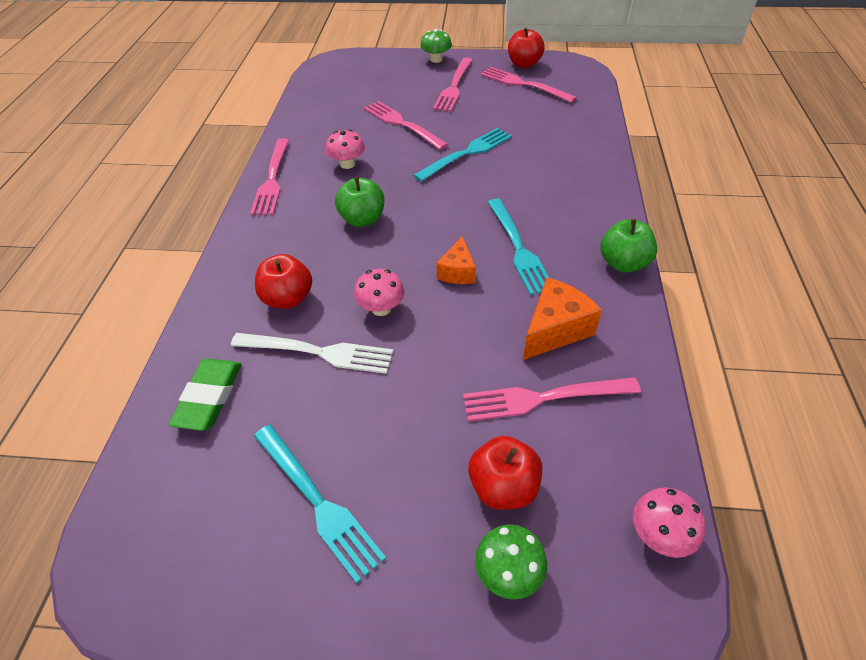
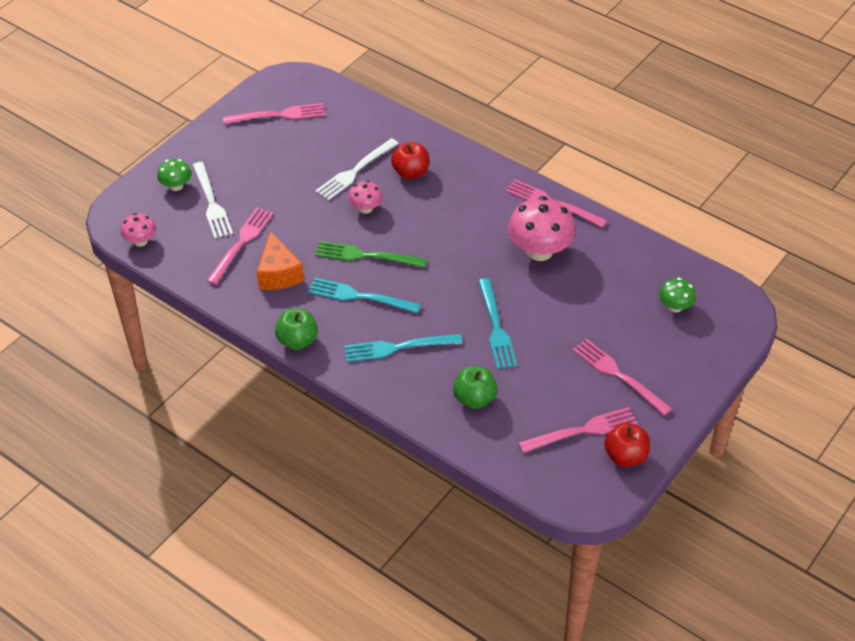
camera: 120 degrees right, 0 degrees up
green eraser [168,359,242,431] -> none
turquoise fork [254,425,386,584] -> turquoise fork moved to [344,334,462,362]
pink mushroom [326,129,365,169] -> pink mushroom [508,196,576,261], size x1.88
green apple [335,176,385,227] -> green apple moved to [453,366,497,409]
pink fork [364,101,448,150] -> pink fork moved to [223,103,325,124]
green mushroom [420,29,452,63] -> green mushroom moved to [659,278,696,312]
orange cheese [436,236,476,284] -> green fork [315,241,427,268]
red apple [468,436,542,509] -> white fork [193,162,233,239]

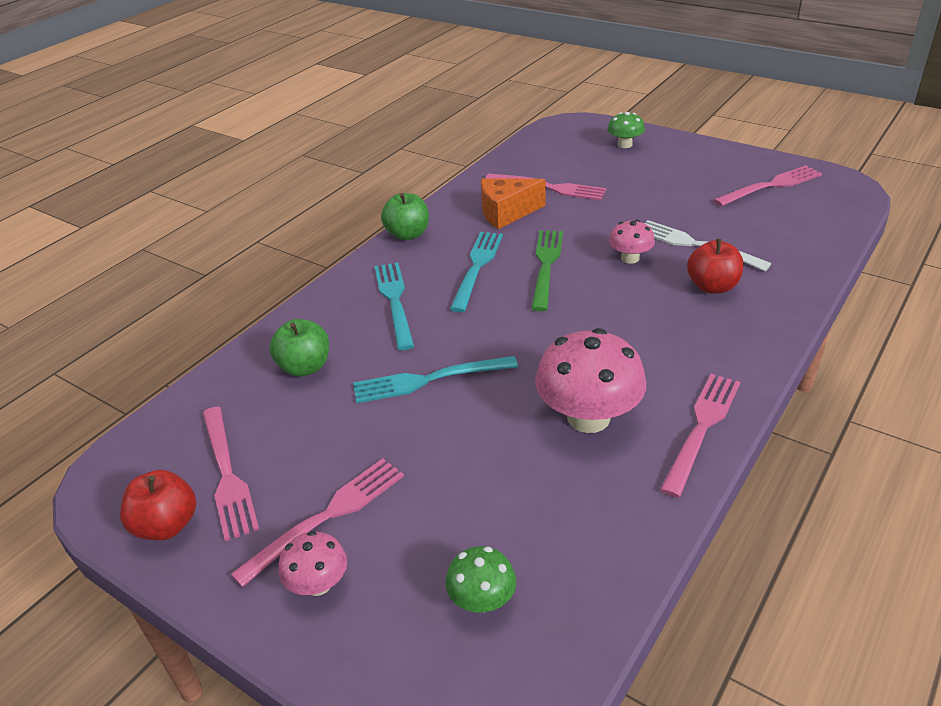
camera: 90 degrees right, 10 degrees down
pink mushroom [121,213,156,247] -> pink mushroom moved to [278,531,347,596]
white fork [193,162,233,239] -> none
pink fork [223,103,325,124] -> pink fork turned 105 degrees counterclockwise [713,165,822,206]

